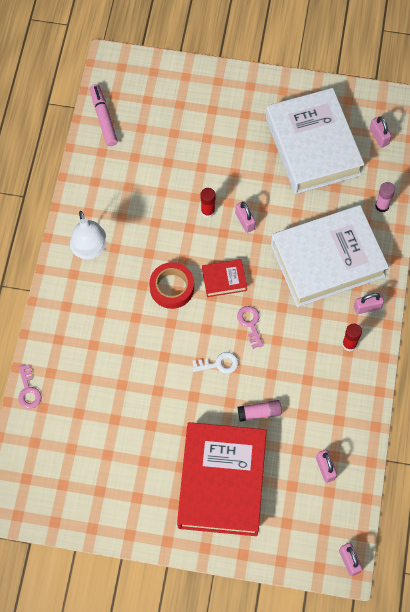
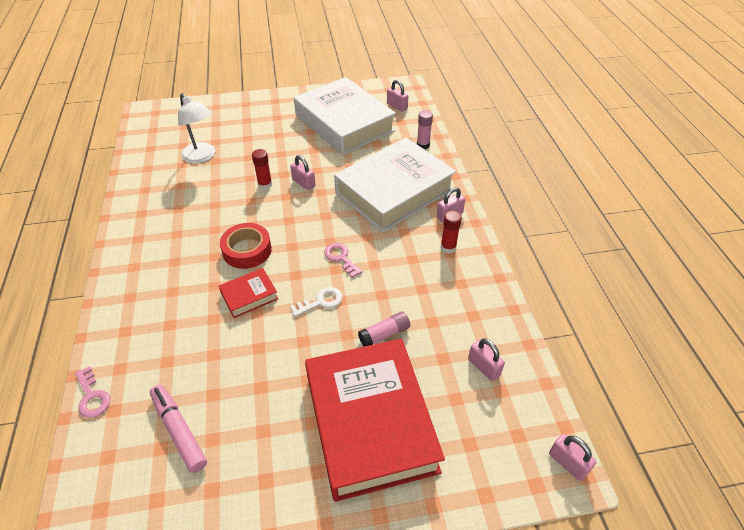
camera: 20 degrees left, 20 degrees down
white lamp [70,211,106,259] -> white lamp moved to [178,93,215,164]
pink marker [90,84,118,146] -> pink marker moved to [150,384,207,473]
red book [202,259,247,297] -> red book moved to [219,268,278,318]

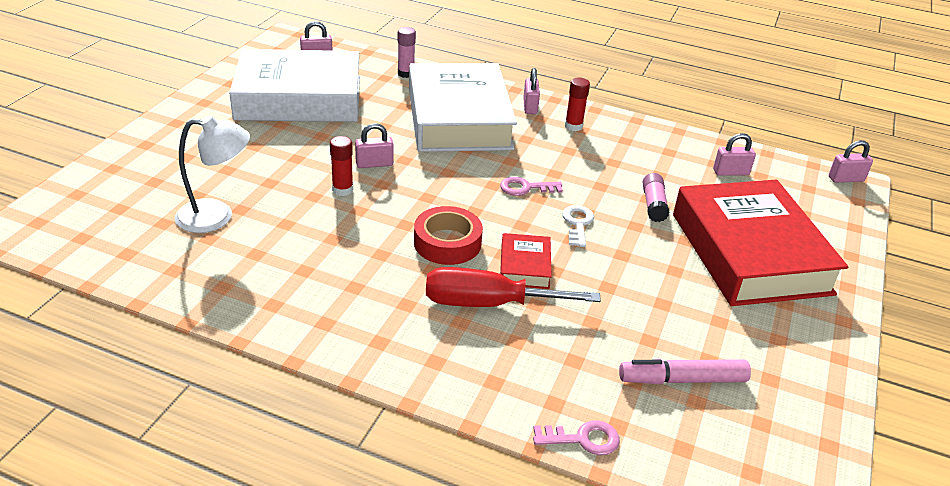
camera: 60 degrees left, 10 degrees down
red book [305,339,445,502] -> red book turned 60 degrees clockwise [673,180,848,306]
none -> red screwdriver [426,267,601,307]

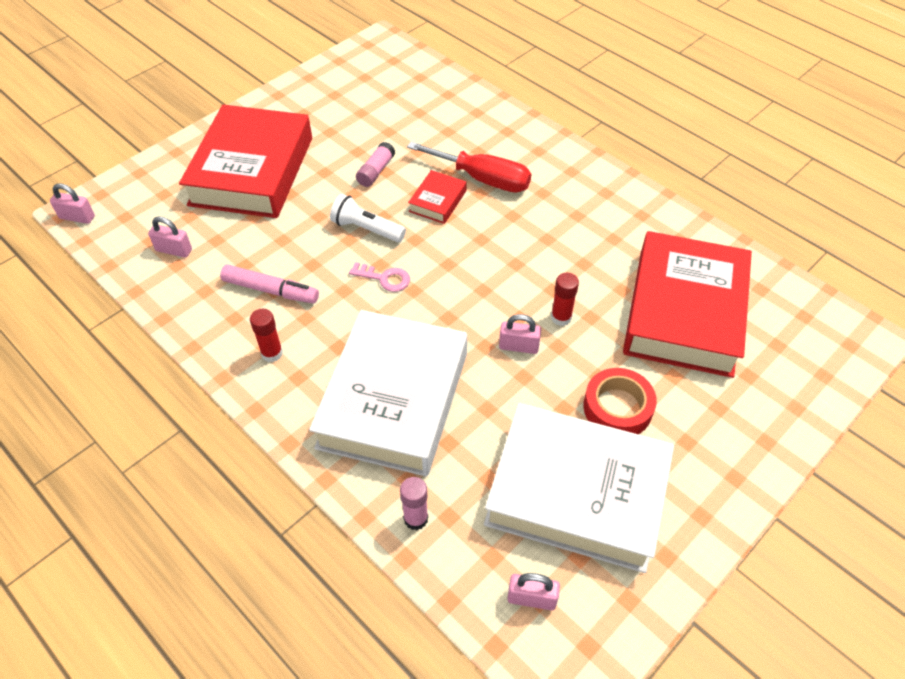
camera: 155 degrees left, 15 degrees up
white lamp [175,115,250,233] -> red book [623,231,752,378]
red tape [414,206,483,265] -> red tape moved to [583,368,657,434]
pink padlock [523,68,540,114] -> none
pink key [533,420,620,455] -> none
white key [562,205,594,247] -> white flashlight [330,194,406,242]
pink marker [619,359,751,384] -> pink marker moved to [220,264,319,304]
pink glue stick [643,173,669,222] -> pink glue stick moved to [356,142,395,187]

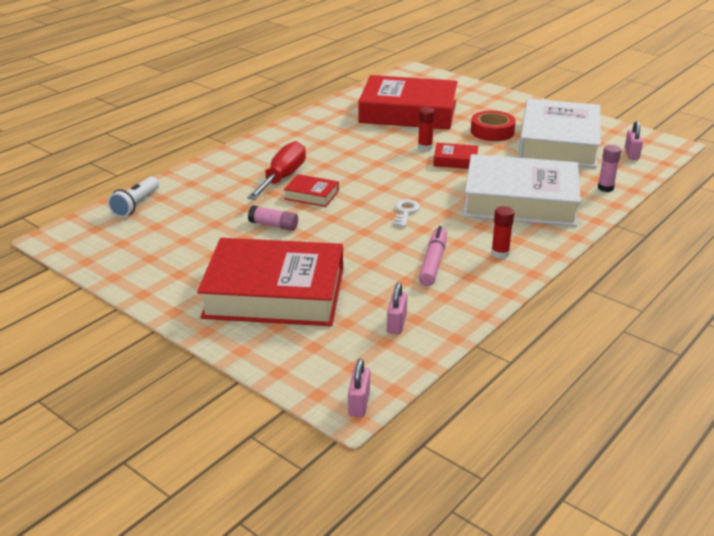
camera: 95 degrees left, 20 degrees down
white flashlight [330,194,406,242] -> white flashlight moved to [108,177,159,218]
pink key [349,262,410,292] -> white key [393,199,420,227]
pink padlock [499,314,541,354] -> red book [433,143,478,169]

